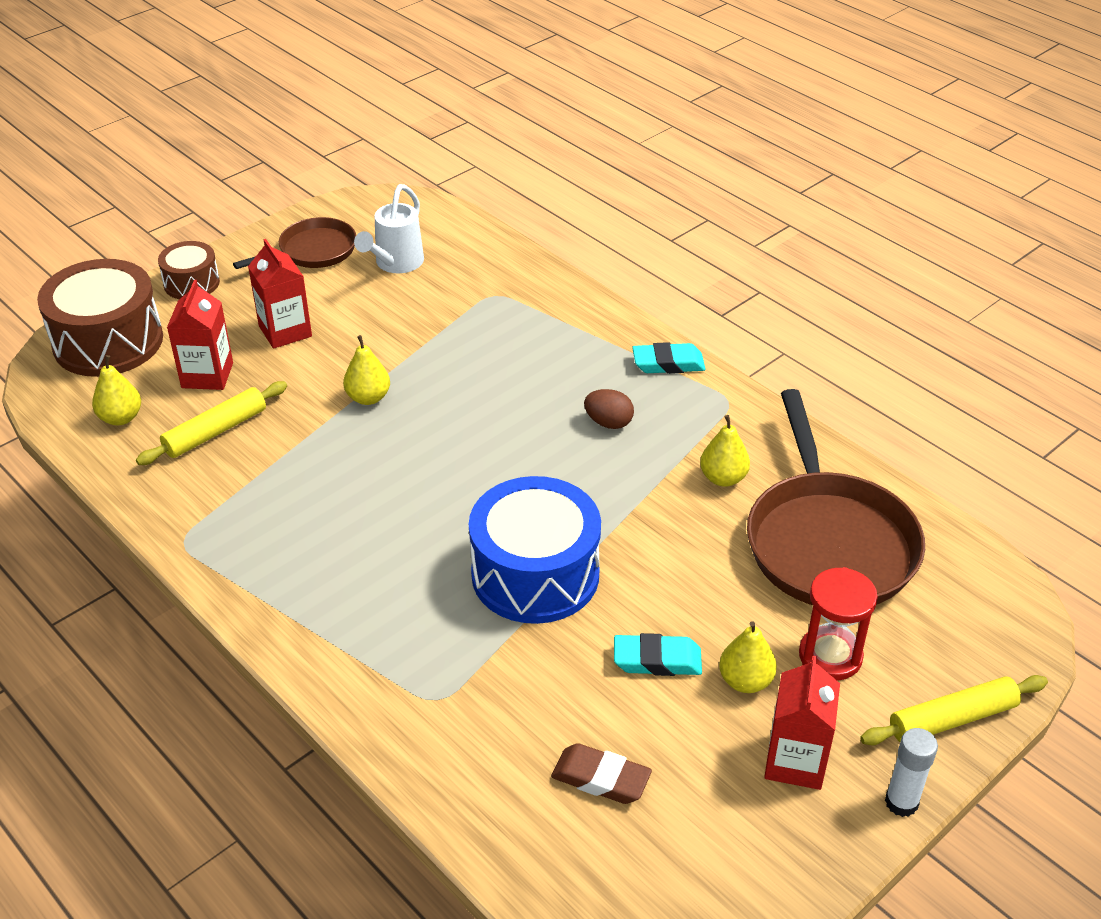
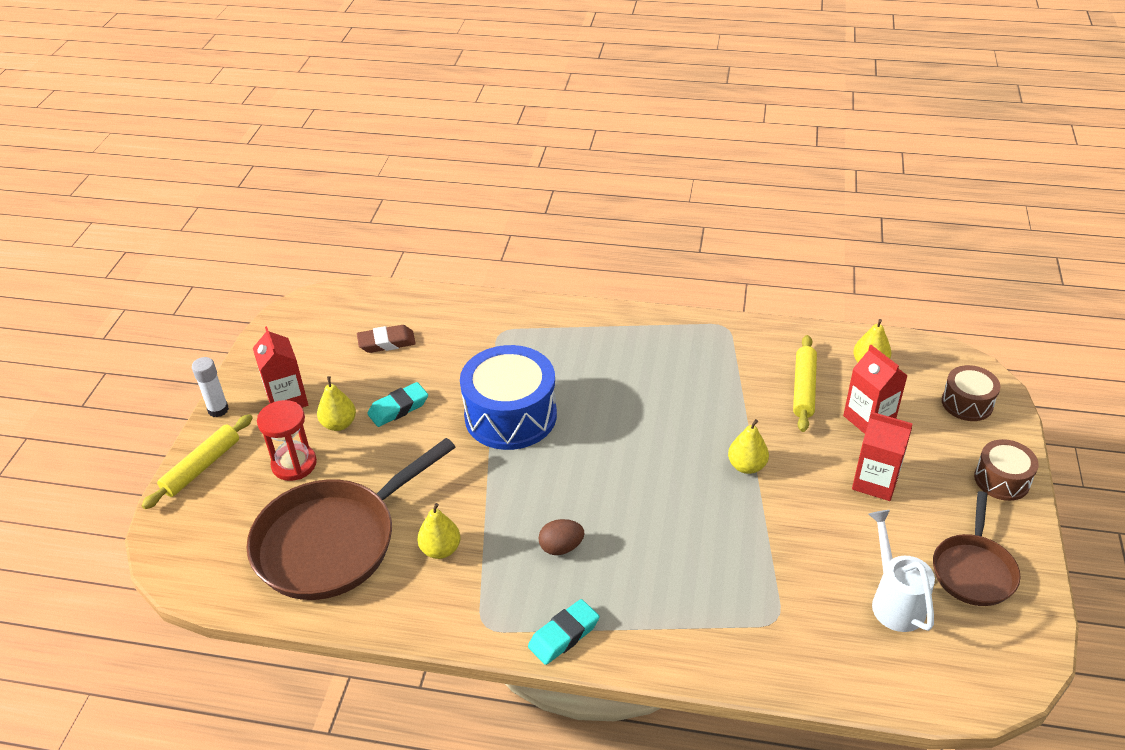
camera: 145 degrees right, 0 degrees up
brown drum [37,259,163,377] -> brown drum [942,365,1001,421], size x0.54
brown pan [747,389,925,605] -> brown pan turned 90 degrees counterclockwise [246,438,455,600]

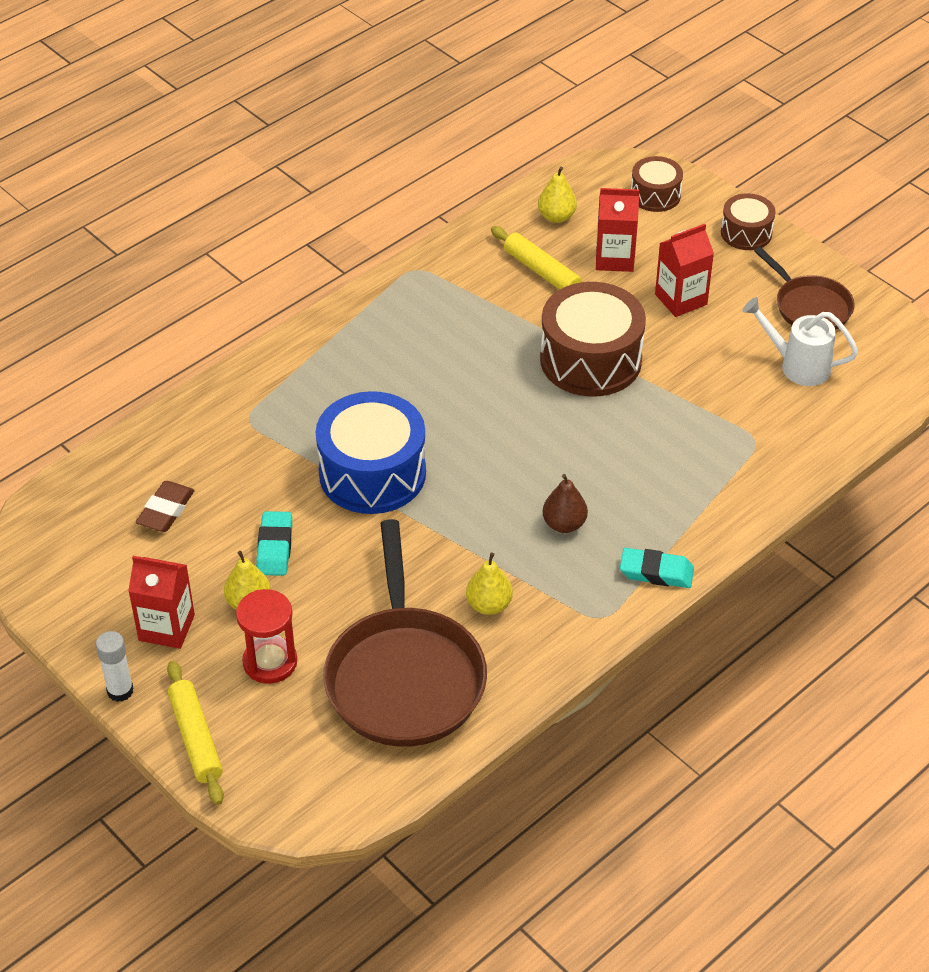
camera: 55 degrees left, 5 degrees up
turquoise eraser [528,599,600,665] -> turquoise eraser turned 75 degrees counterclockwise [620,548,694,588]
brown egg [539,519,584,555] -> brown pear [542,474,588,533]
yellow pear [728,419,769,474] -> brown drum [540,282,646,397]

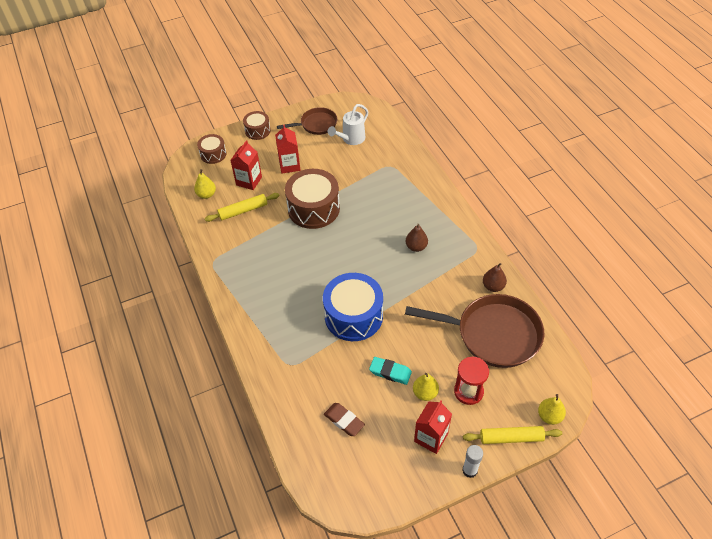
camera: 70 degrees left, 5 degrees up
yellow pear [466,553,513,615] -> yellow pear moved to [538,394,566,425]
turquoise eraser [620,548,694,588] -> none
none -> brown pear [483,263,507,292]

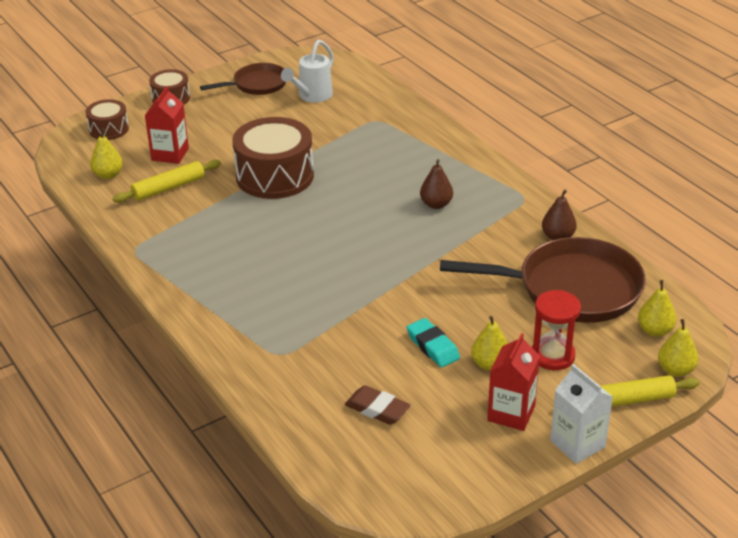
camera: 10 degrees left, 15 degrees down
red carton [275,125,300,173] -> none
blue drum [323,273,383,341] -> none
turquoise eraser [369,357,412,385] -> turquoise eraser turned 45 degrees clockwise [407,318,460,367]
white glue stick [462,445,483,478] -> white carton [550,364,613,464]
none -> yellow pear [638,280,677,337]

